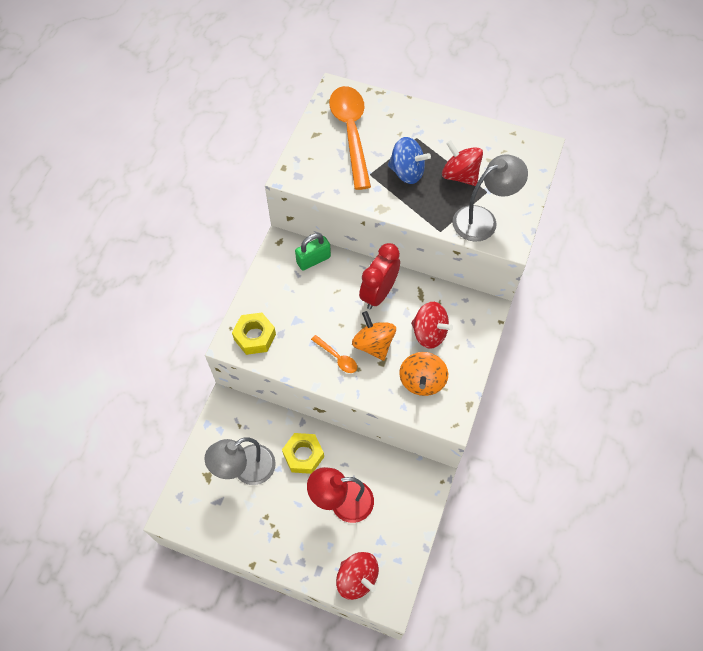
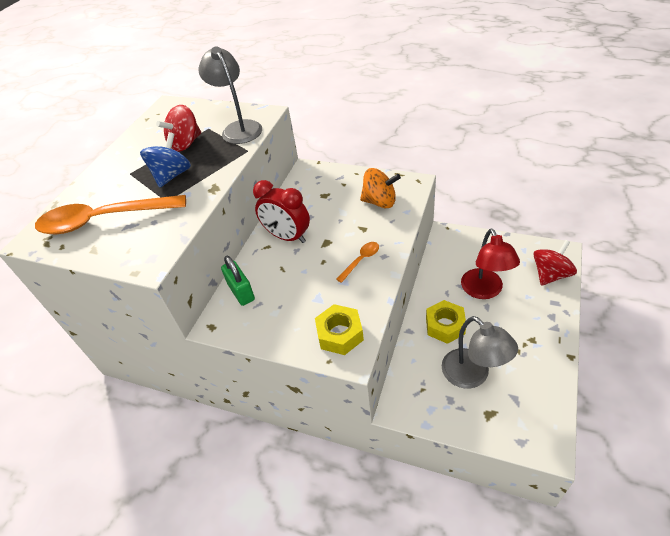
camera: 85 degrees left, 15 degrees down
orange spinning top [352,311,396,361] -> none
red spinning top [411,302,453,349] -> none

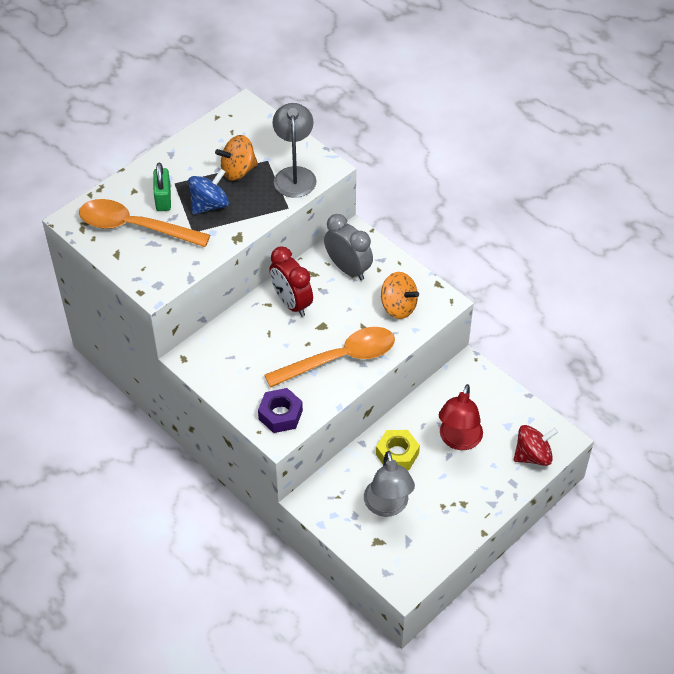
camera: 20 degrees right, 5 degrees up
red spinning top [156,105,201,151] -> orange spinning top [215,135,258,181]
green padlock [221,256,255,306] -> green padlock moved to [153,163,171,211]
yellow nut [315,304,364,355] -> purple nut [258,388,303,433]
orange spoon [336,242,379,283] -> orange spoon [265,327,395,388], size x2.30
none -> grey clock [324,214,373,280]

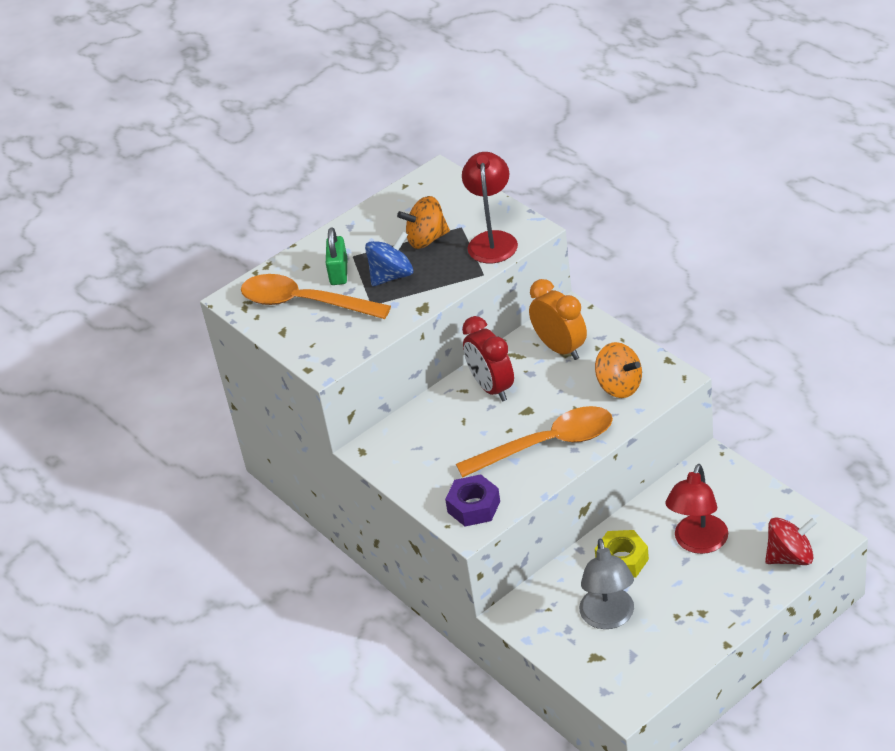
camera: 10 degrees right, 10 degrees down
grey lamp [273,103,317,198] -> red lamp [462,152,518,263]
grey clock [324,214,373,280] -> orange clock [529,279,587,360]

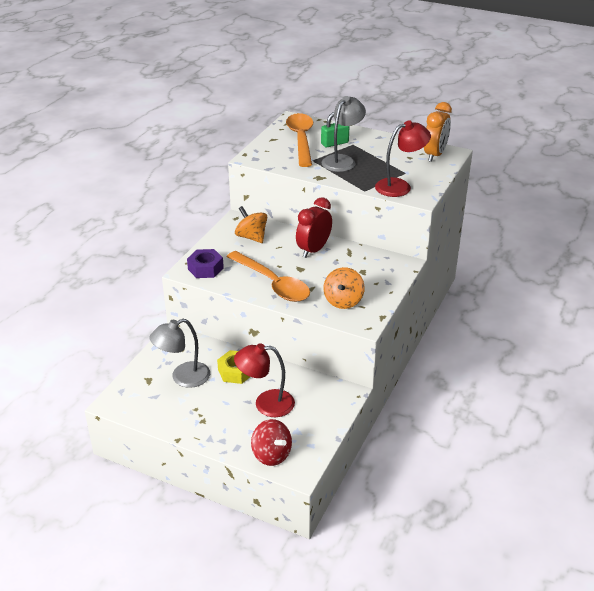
camera: 60 degrees right, 5 degrees down
blue spinning top [365,231,413,287] -> grey lamp [321,96,366,172]
orange spinning top [397,196,450,249] -> orange spinning top moved to [235,206,267,243]
orange clock [529,279,587,360] -> orange clock moved to [424,102,452,162]

